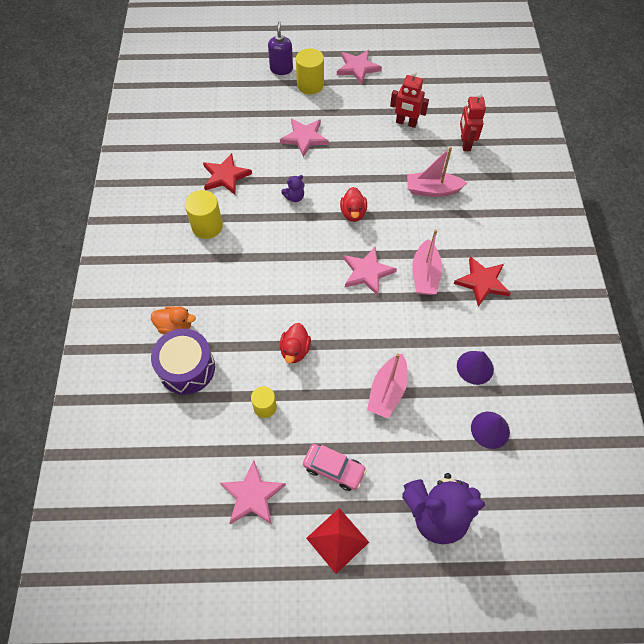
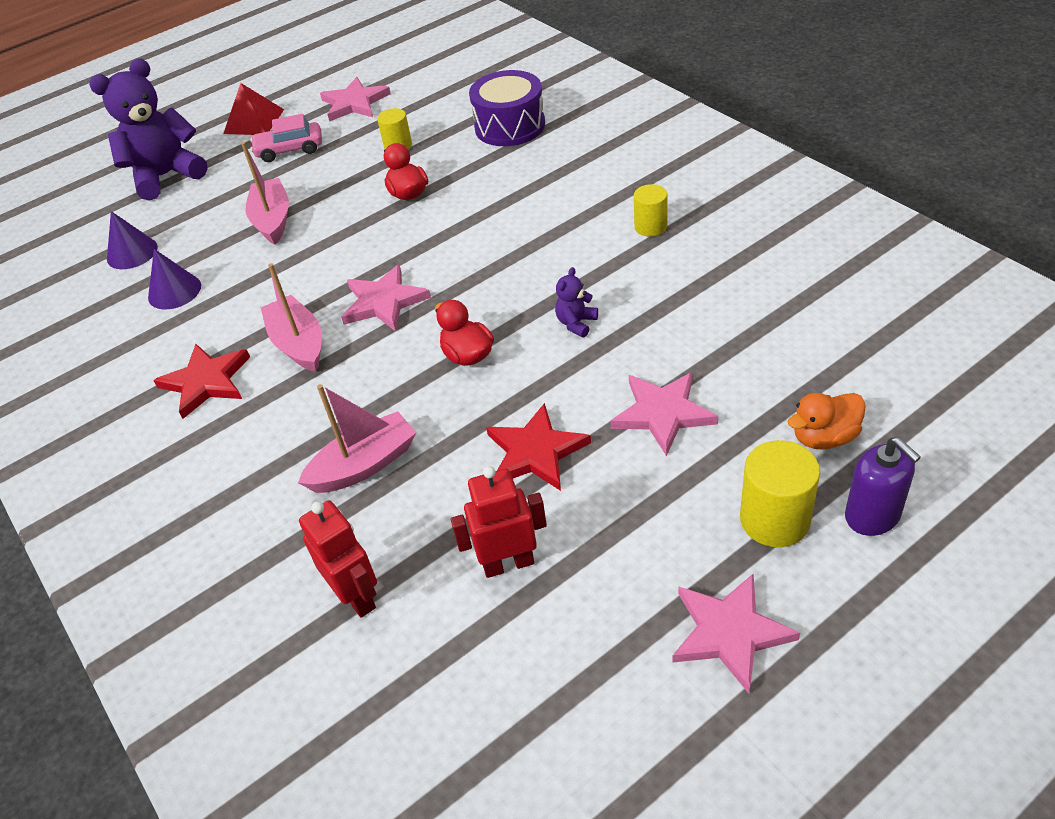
camera: 150 degrees right, 15 degrees down
orange duck [151,306,196,335] -> orange duck moved to [788,393,866,450]
yellow cylinder [185,190,223,239] -> yellow cylinder [634,184,668,236], size x0.64
red star [203,153,252,195] -> red star moved to [486,403,591,491]

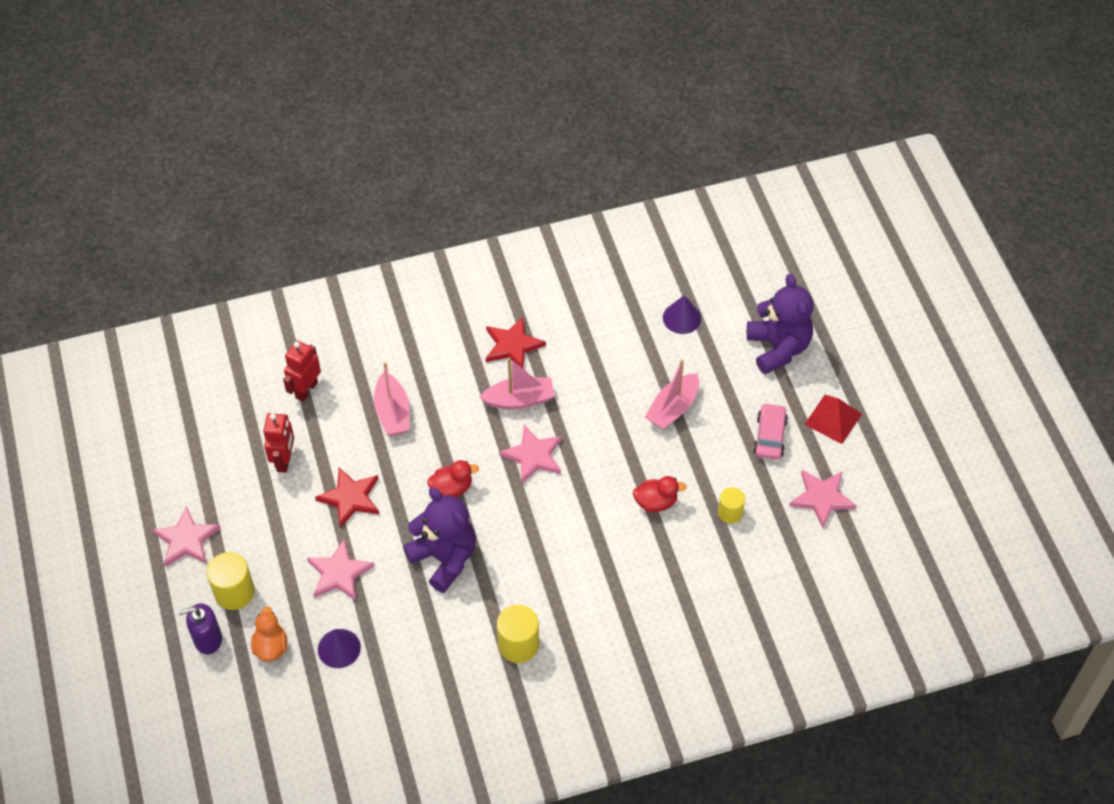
camera: 105 degrees right, 10 degrees up
purple cone [148,249,201,309] -> purple cone moved to [318,629,361,668]
pink boat [241,142,289,245] -> pink boat turned 120 degrees clockwise [645,359,699,430]
red robot [299,500,377,618] -> red robot turned 135 degrees clockwise [283,341,321,402]
purple drum [469,70,545,146] -> none
purple teddy bear [555,267,598,337] -> purple teddy bear [403,487,476,593], size x2.35
yellow cylinder [634,184,668,236] -> yellow cylinder [497,605,539,663], size x1.57

